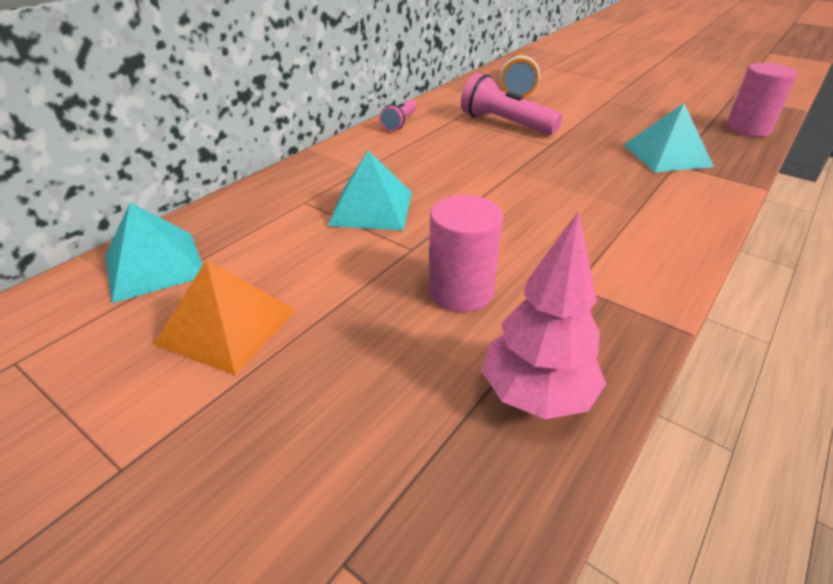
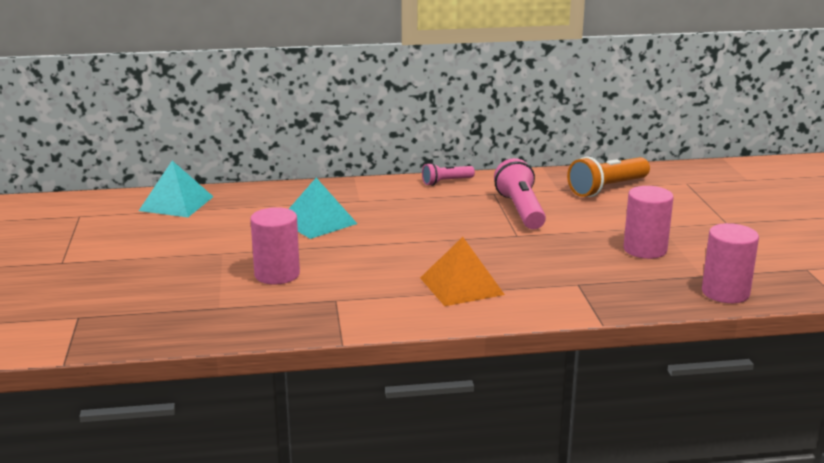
camera: 45 degrees right, 15 degrees down
orange pyramid [153,260,296,375] -> orange pyramid moved to [420,237,505,306]
pink tree [481,211,606,419] -> none
turquoise pyramid [624,103,714,172] -> none
none -> pink cylinder [624,186,674,259]

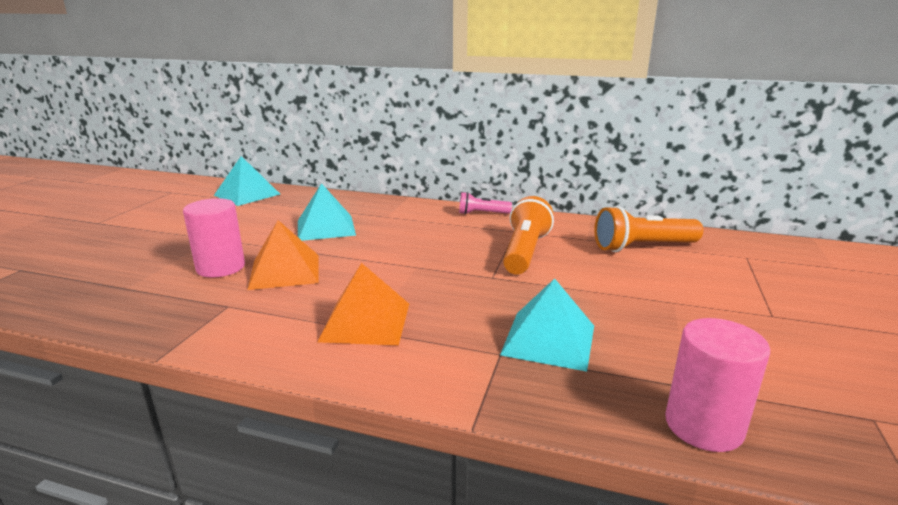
camera: 25 degrees right, 0 degrees up
pink flashlight [494,158,546,229] -> orange flashlight [503,196,554,274]
pink cylinder [624,186,674,259] -> none
none -> orange pyramid [247,220,319,290]
none -> turquoise pyramid [500,278,594,372]

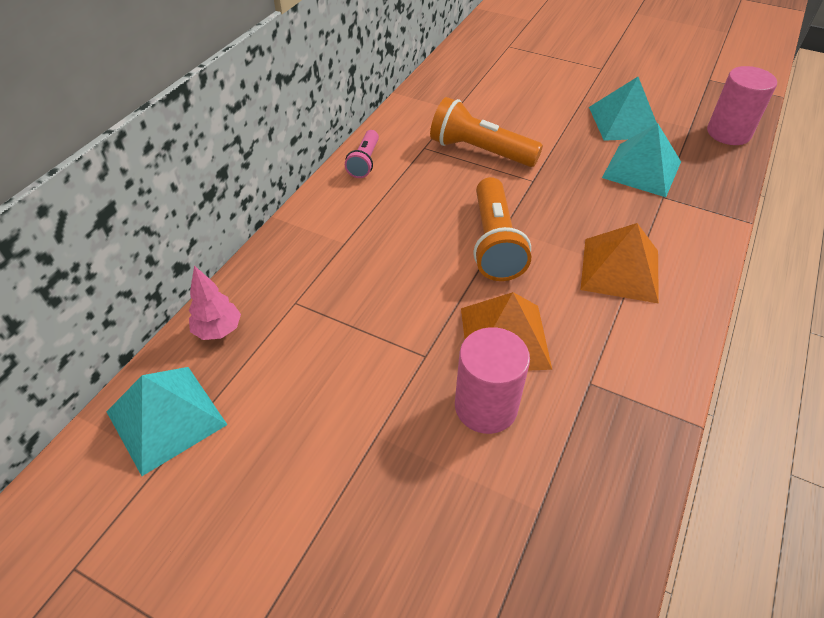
camera: 80 degrees left, 25 degrees up
turquoise pyramid [298,183,356,241] -> turquoise pyramid moved to [589,77,657,141]
orange flashlight [594,206,703,252] -> orange flashlight moved to [473,177,531,281]
none -> pink tree [189,266,241,340]

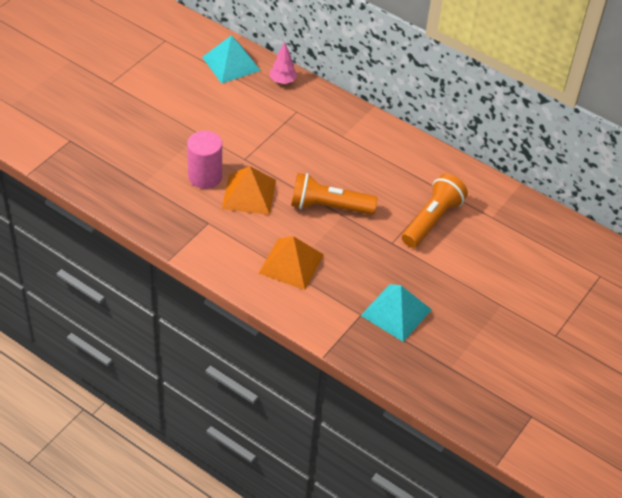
camera: 95 degrees right, 0 degrees up
pink flashlight [345,130,379,178] -> none
turquoise pyramid [589,77,657,141] -> none
pink cylinder [707,66,777,145] -> none

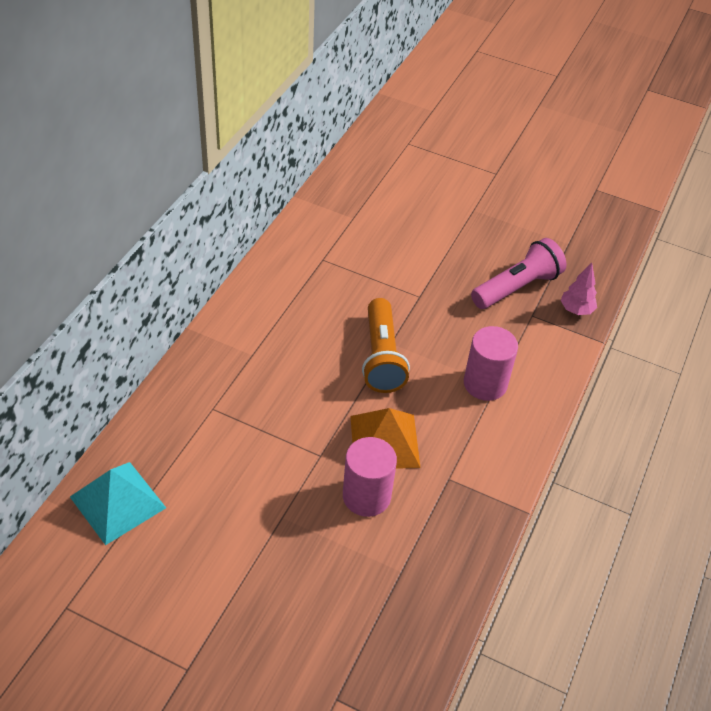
camera: 100 degrees left, 0 degrees up
orange pyramid [258,236,324,290] -> pink cylinder [464,326,518,401]
pink tree [270,42,297,84] -> pink tree moved to [561,263,597,315]
turquoise pyramid [360,284,432,342] -> pink flashlight [471,238,566,309]
orange flashlight [402,174,468,248] -> none

